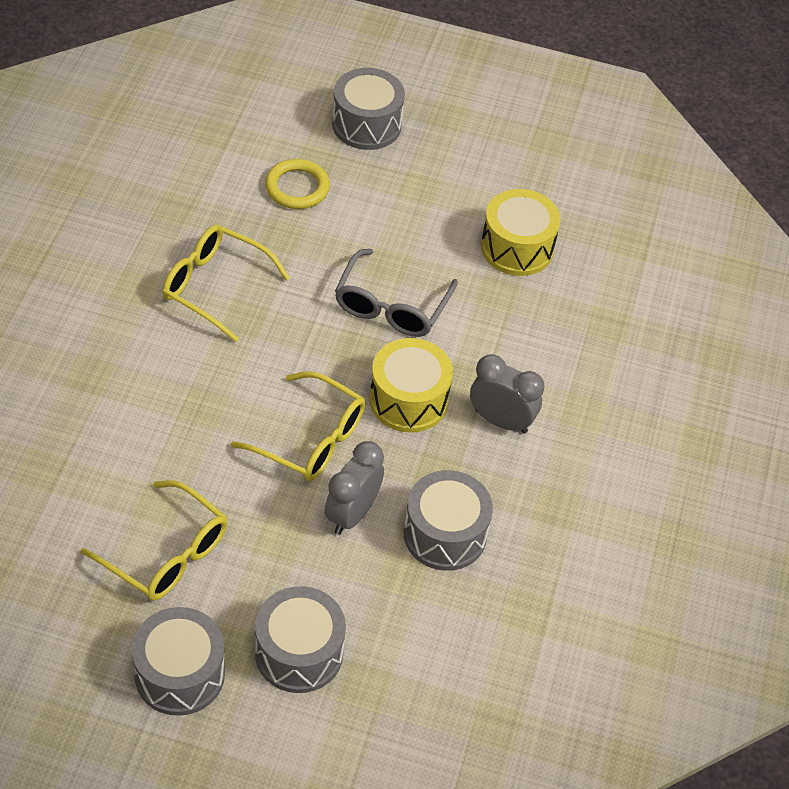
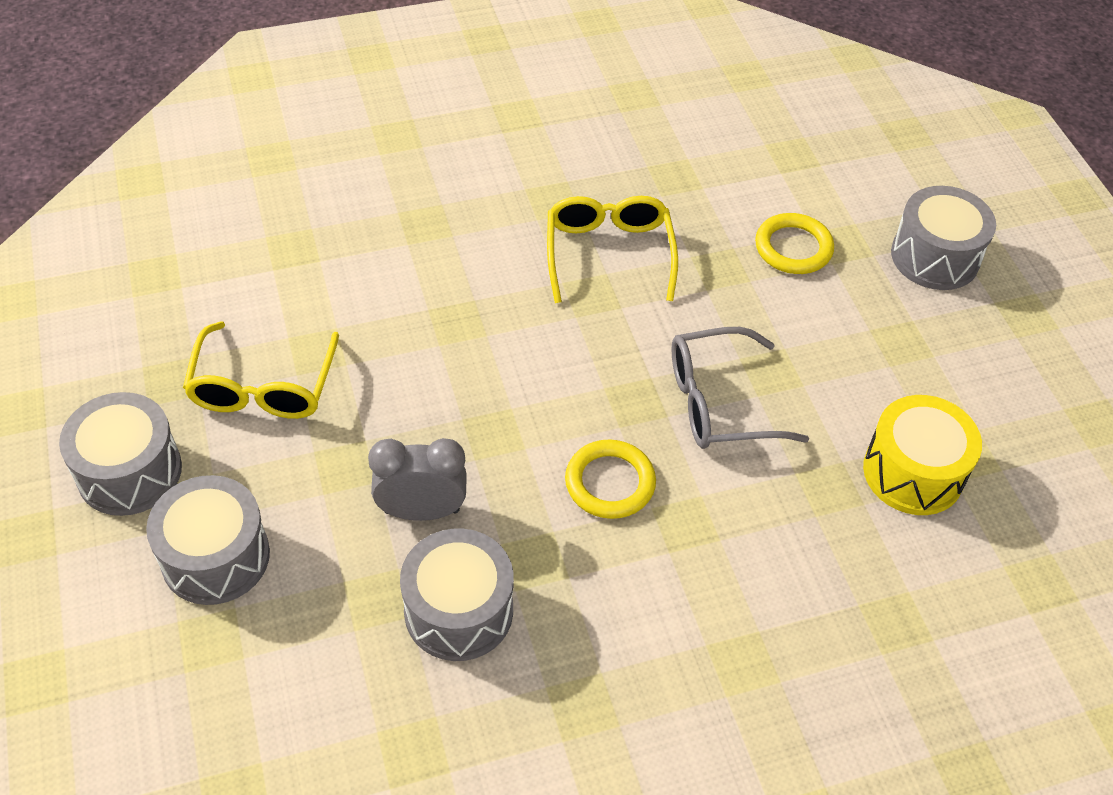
camera: 60 degrees right, 0 degrees up
yellow glasses [231,371,365,481] -> none
yellow drum [370,338,453,432] -> yellow ring [565,439,656,519]
grey clock [470,354,544,433] -> none

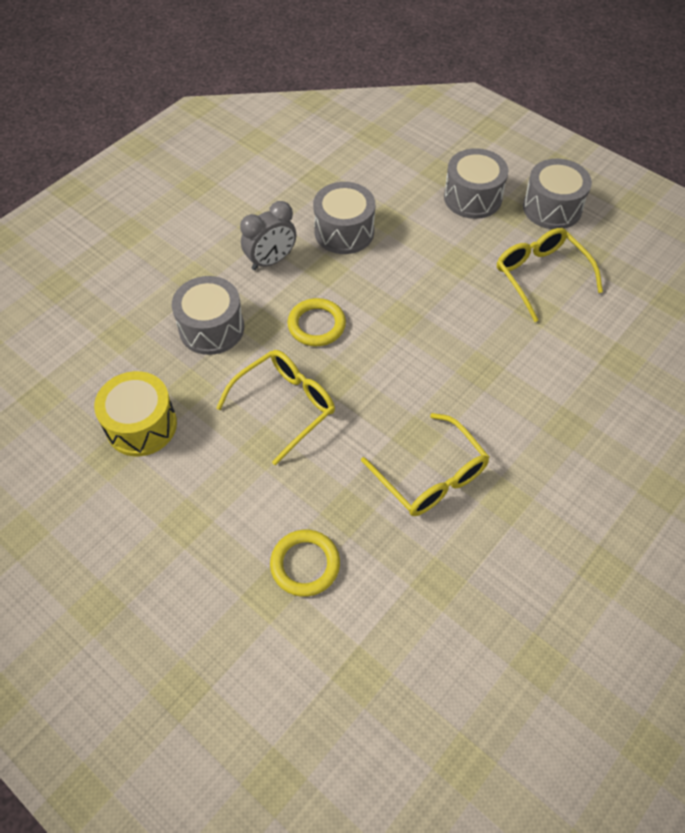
camera: 150 degrees right, 5 degrees up
grey clock [368,438,466,521] -> grey clock moved to [240,201,296,270]
grey glasses [672,327,809,449] -> yellow glasses [216,350,335,465]
grey drum [891,186,996,290] -> grey drum moved to [172,276,244,355]

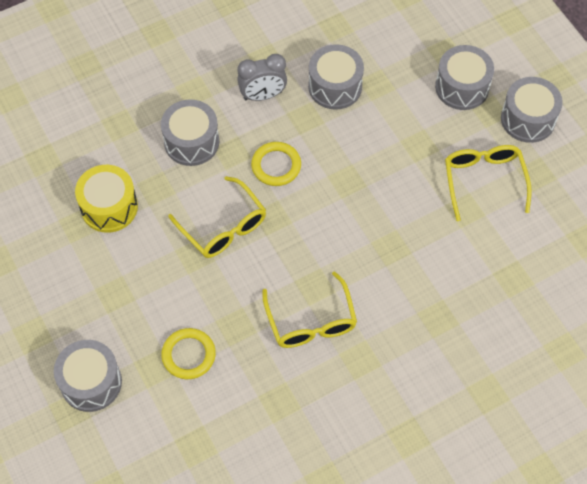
camera: 20 degrees right, 5 degrees up
yellow glasses [216,350,335,465] -> yellow glasses turned 75 degrees clockwise [168,176,266,258]
none -> grey drum [54,340,122,412]

